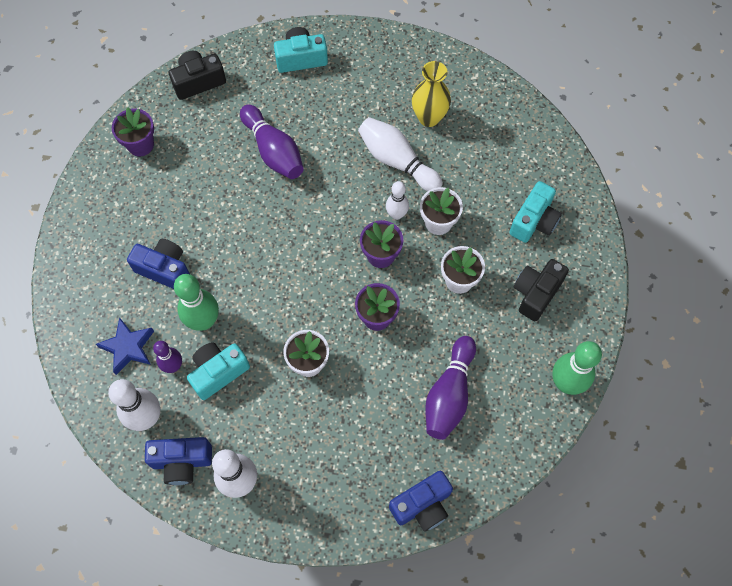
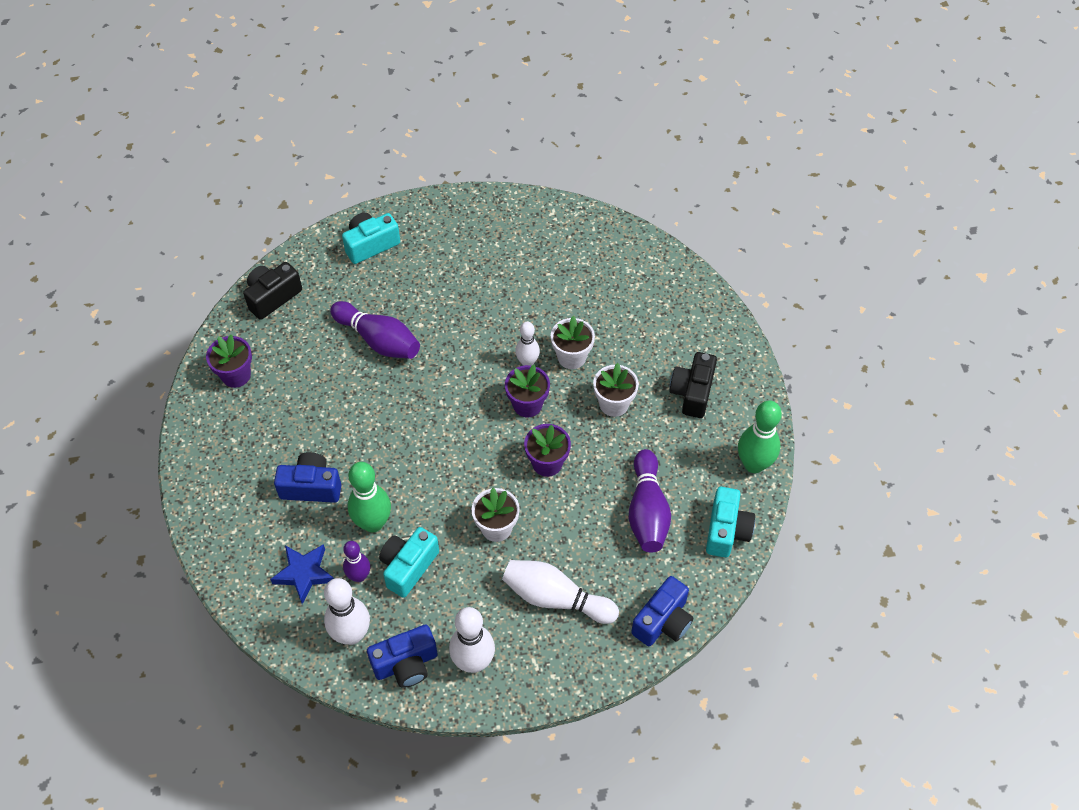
camera: 20 degrees left, 10 degrees down
white bowling pin [358,117,442,191] -> white bowling pin moved to [502,560,619,624]
yellow vase [412,61,451,127] -> none
turquoise camera [509,181,562,243] -> turquoise camera moved to [706,487,755,558]

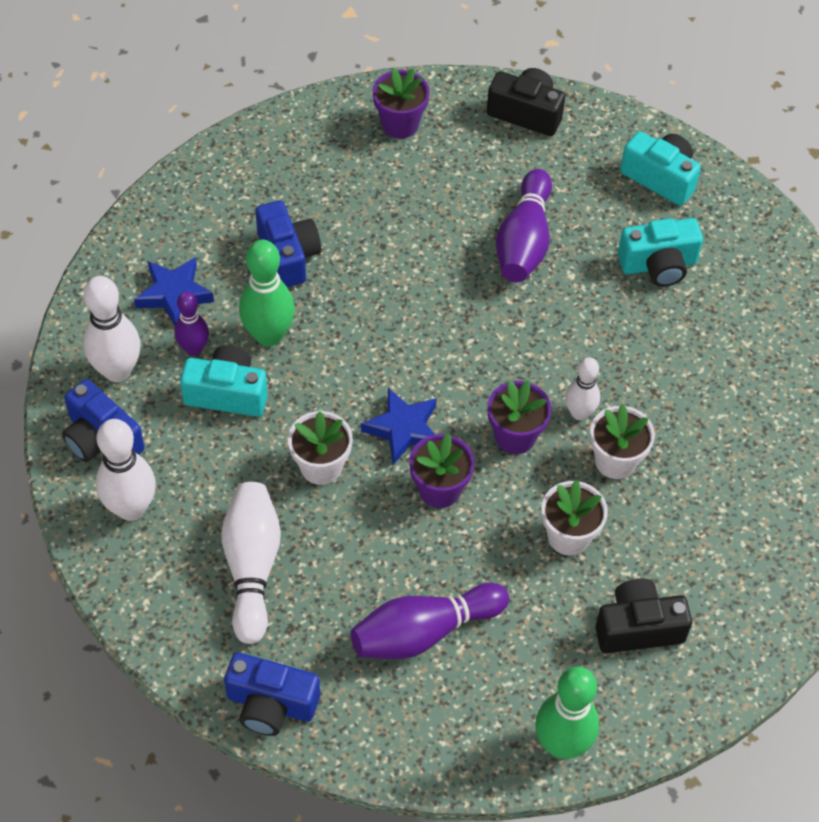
camera: 65 degrees right, 0 degrees up
turquoise camera [706,487,755,558] -> turquoise camera moved to [618,218,703,287]
none -> blue star [361,388,437,465]

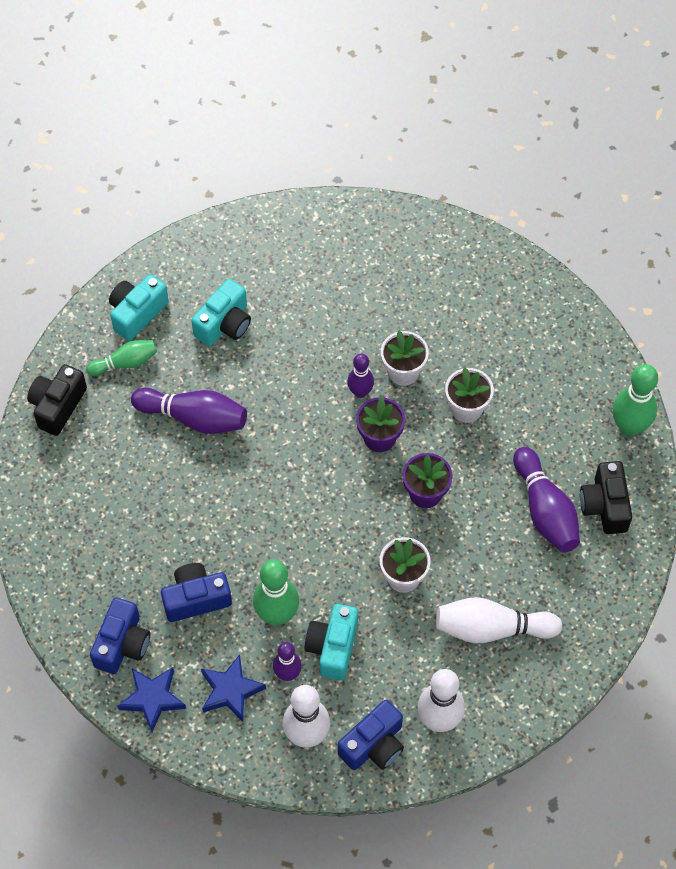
camera: 85 degrees left, 5 degrees up
blue camera [224,652,320,736] -> blue camera moved to [90,597,150,674]
blue star [361,388,437,465] -> blue star moved to [118,667,186,732]
purple flower pot [372,67,430,138] -> none
white bowling pin [565,357,600,420] -> purple bowling pin [347,353,374,398]
black camera [595,579,692,653] -> black camera moved to [580,461,632,534]
turquoise camera [618,218,703,287] -> turquoise camera turned 45 degrees clockwise [191,279,251,346]
none -> green bowling pin [86,340,157,376]

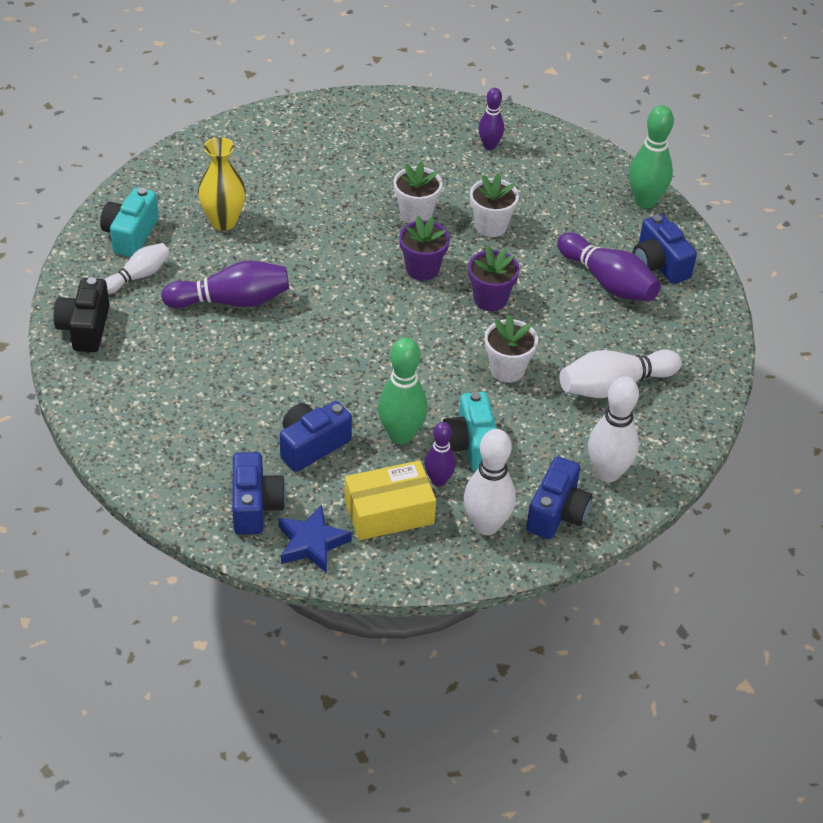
camera: 25 degrees left, 15 degrees down
green bowling pin [86,340,157,376] -> white bowling pin [105,243,170,294]
turquoise camera [191,279,251,346] -> yellow vase [198,137,246,230]
blue star [201,654,266,722] -> yellow box [345,460,436,540]
purple bowling pin [347,353,374,398] -> purple bowling pin moved to [478,88,504,150]
black camera [580,461,632,534] -> blue camera [633,214,697,284]

